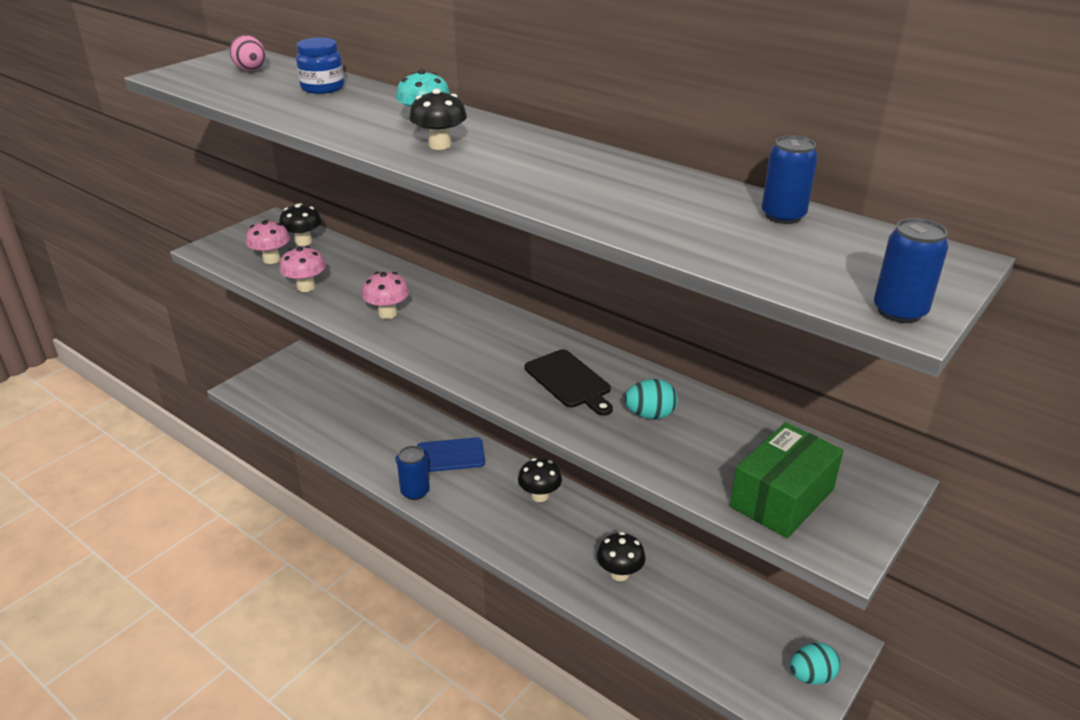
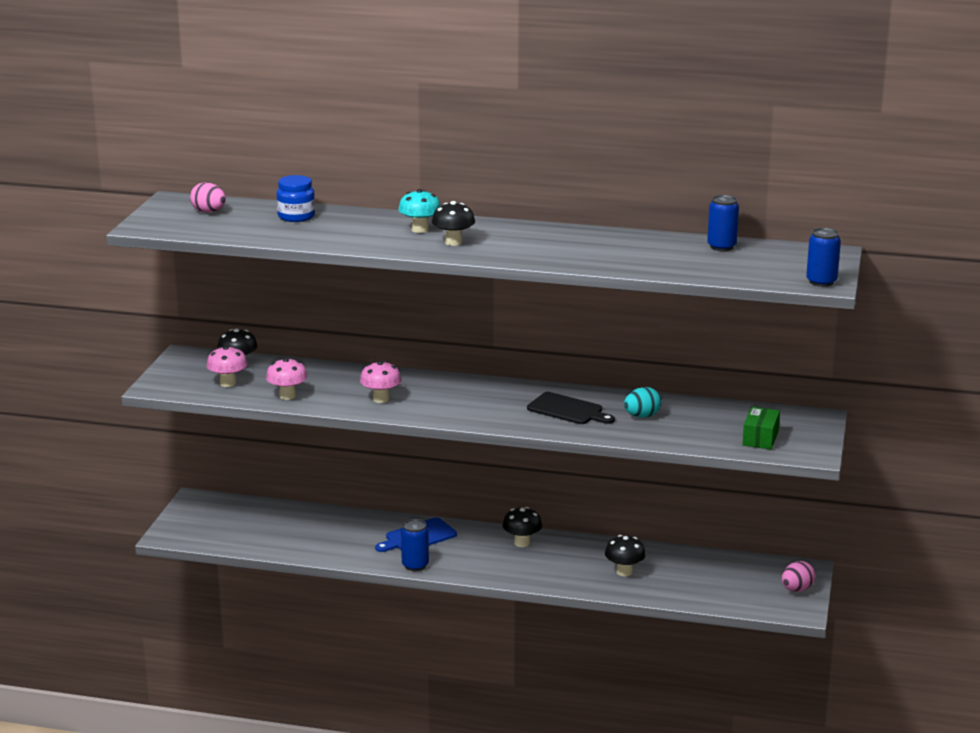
camera: 25 degrees left, 10 degrees down
green box [730,422,844,538] -> green box [743,407,780,449], size x0.64
turquoise egg [790,643,840,685] -> pink egg [781,561,816,592]

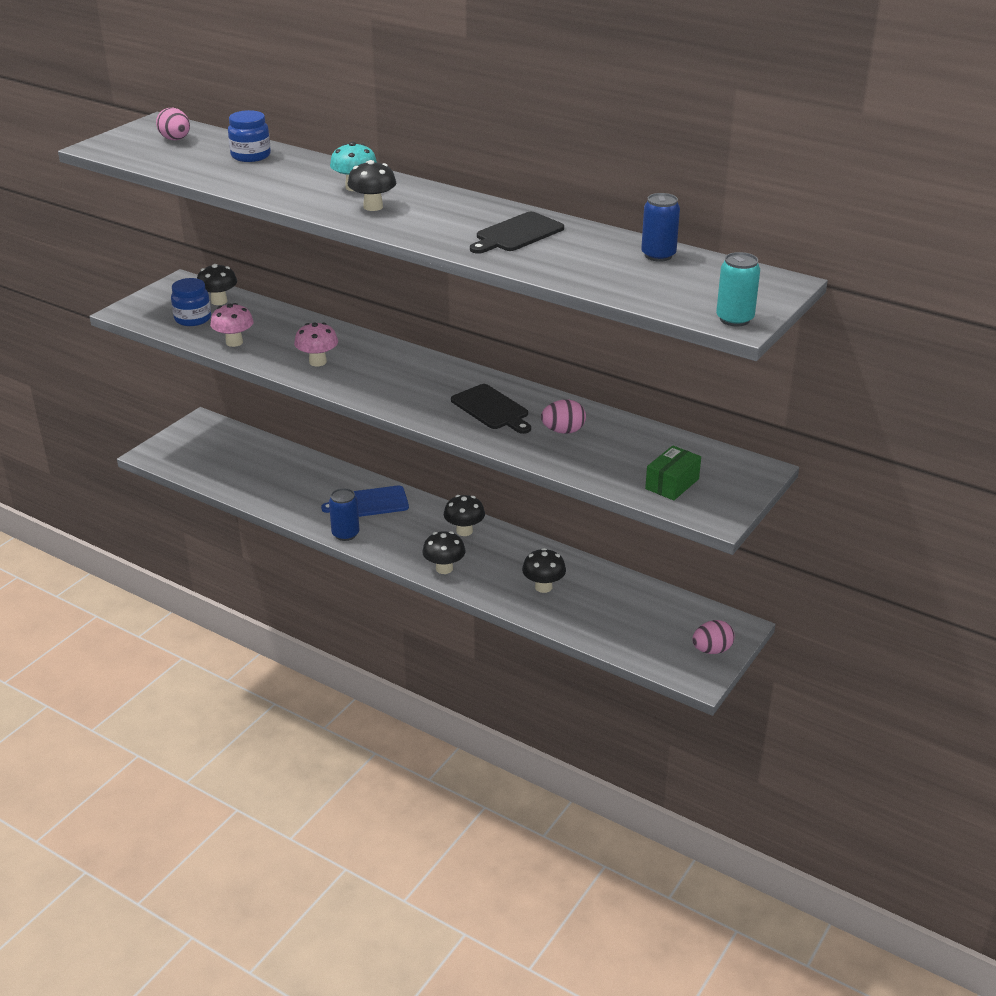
camera: 20 degrees right, 10 degrees up
pink mushroom [206,346,247,387] -> blue jar [171,278,211,326]
turquoise egg [624,387,662,418] -> pink egg [541,399,586,434]
blue can [806,228,841,287] -> turquoise can [716,252,760,327]
none -> black mushroom [422,531,466,574]
none -> black cutting board [470,212,564,254]

